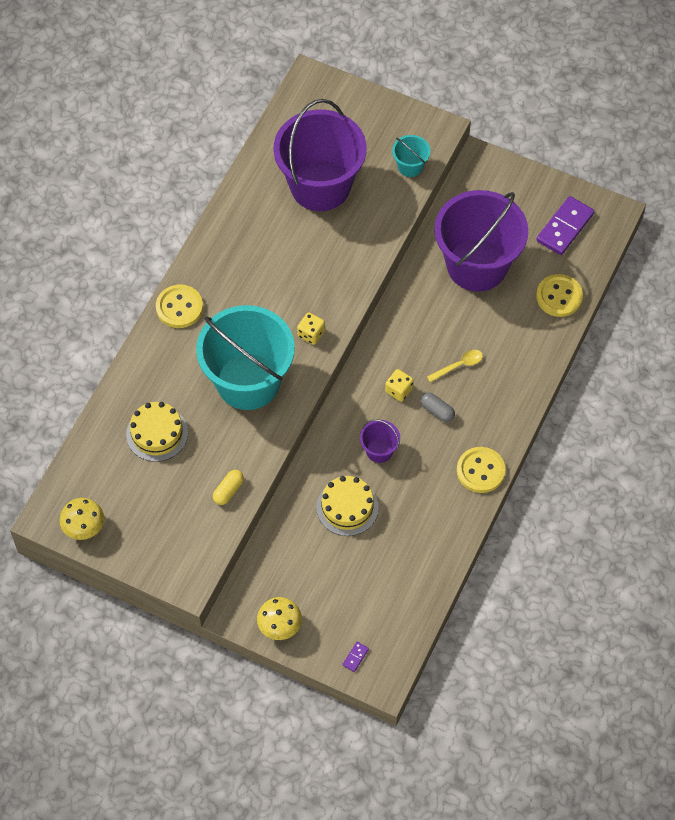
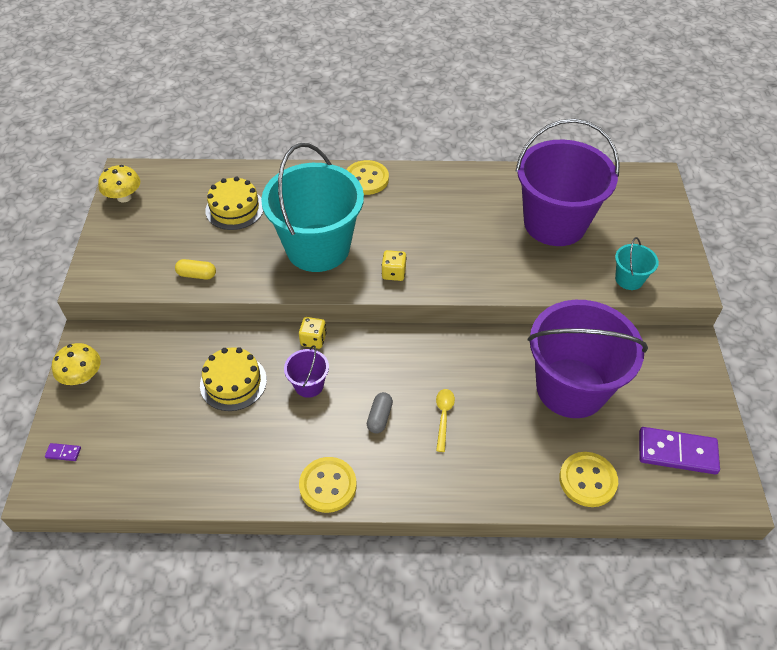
camera: 65 degrees right, 10 degrees down
yellow dice [385,369,414,402] -> yellow dice moved to [299,317,327,349]
yellow spoon [427,350,483,382] -> yellow spoon turned 120 degrees counterclockwise [436,389,455,452]

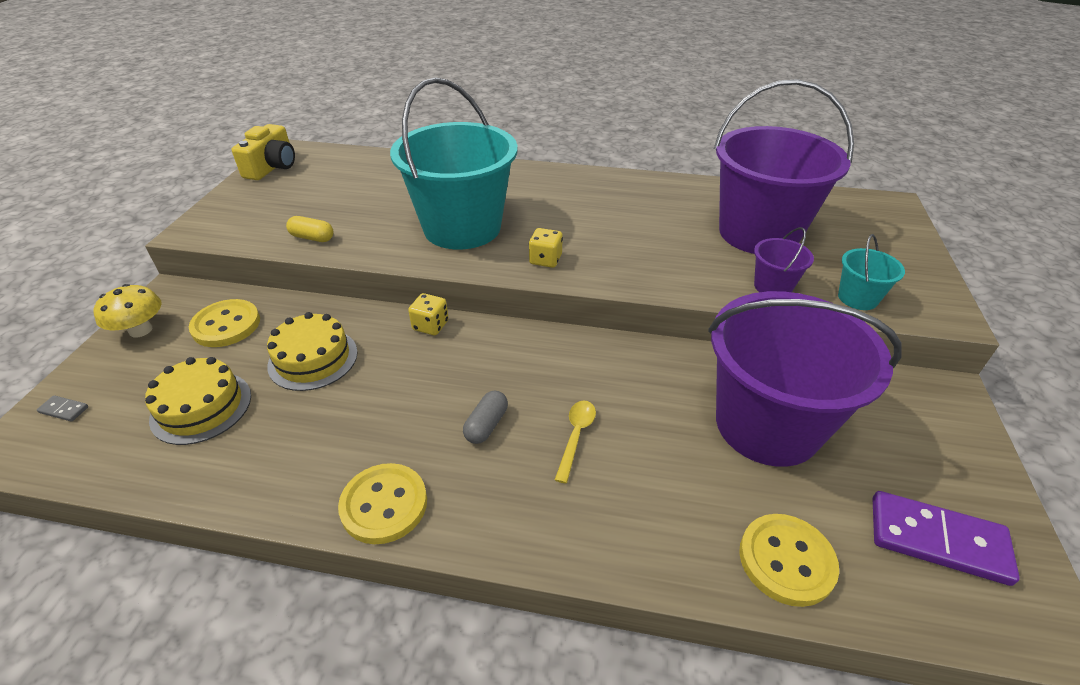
camera: 10 degrees right, 10 degrees down
purple domino [45,443,81,461] -> grey domino [37,395,88,422]
yellow mushroom [98,165,140,202] -> yellow camera [231,124,295,180]
yellow cake [205,177,264,230] -> yellow cake moved to [145,357,251,445]
purple bucket [284,345,329,398] -> purple bucket moved to [754,227,814,292]
yellow button [346,160,389,195] -> yellow button moved to [189,299,260,347]

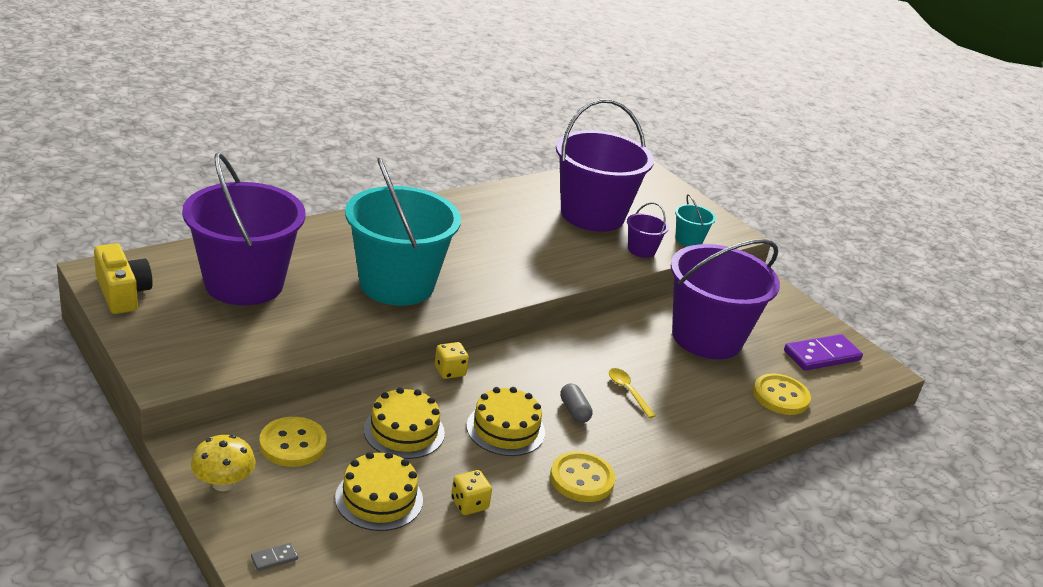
camera: 50 degrees left, 10 degrees down
yellow capsule [286,216,333,242] -> none
yellow dice [529,228,563,268] -> yellow dice moved to [451,470,492,515]
none -> purple bucket [182,152,306,306]
none -> yellow cake [467,387,545,456]

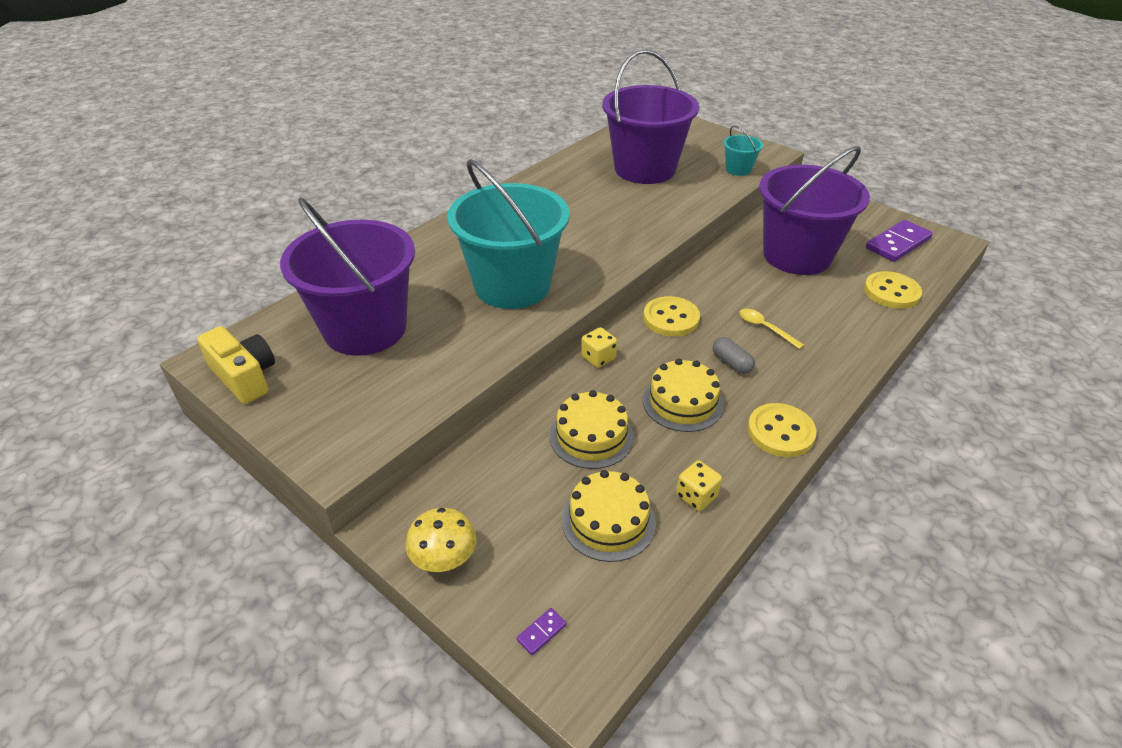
camera: 10 degrees left, 10 degrees up
grey domino [251,543,298,571] -> purple domino [517,608,567,655]
yellow button [259,417,327,467] -> yellow button moved to [643,296,700,337]
purple bucket [627,202,669,258] -> none

